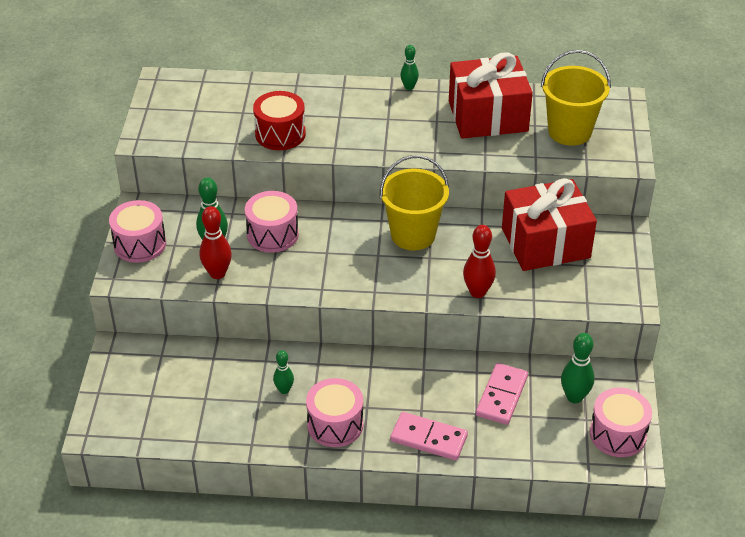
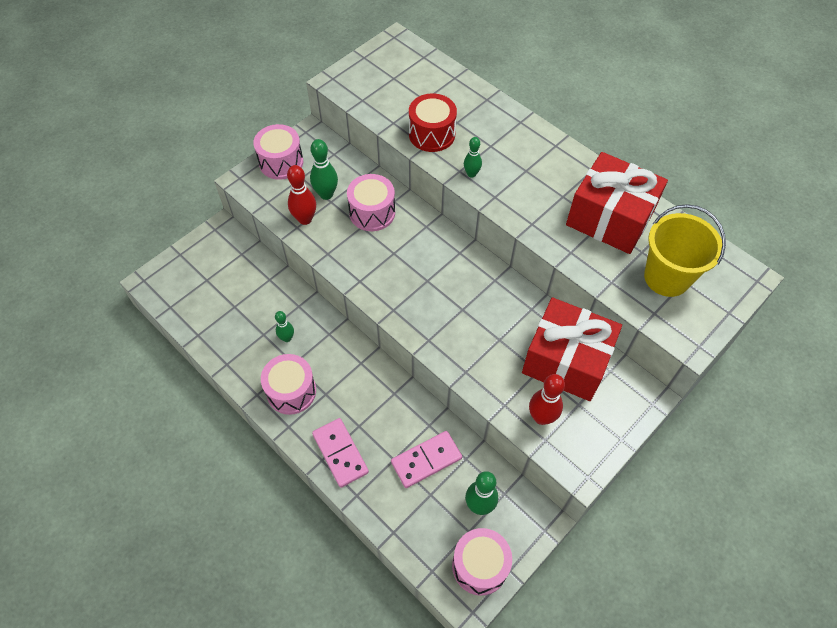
camera: 40 degrees right, 15 degrees up
yellow bucket [380,155,449,250] -> none
green bowling pin [400,45,419,90] -> green bowling pin moved to [464,137,482,178]
red bowling pin [463,225,496,298] -> red bowling pin moved to [529,374,565,425]

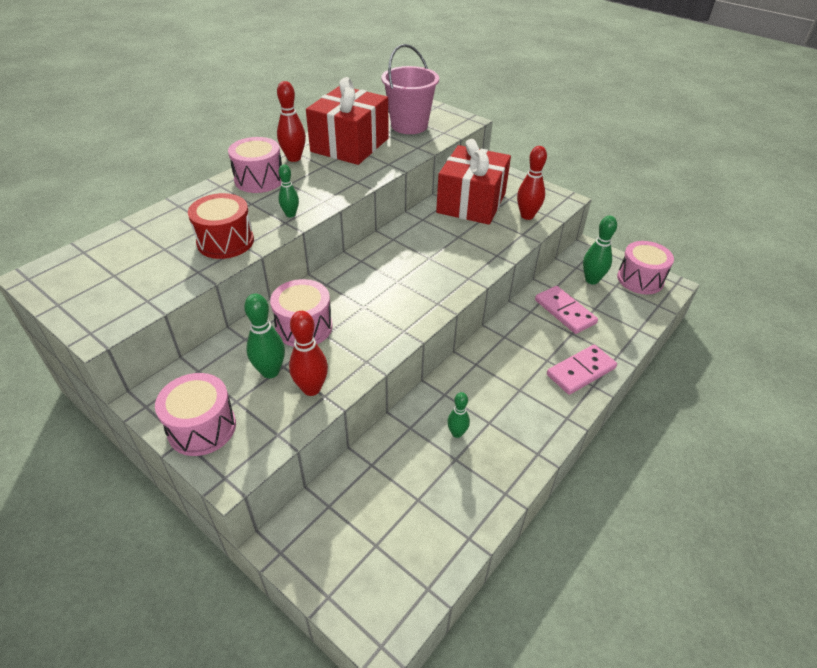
camera: 95 degrees left, 15 degrees down
pink drum [261,354,316,415] -> pink drum moved to [228,137,282,193]
yellow bucket [644,204,726,297] -> pink bucket [381,44,439,134]
none -> red bowling pin [277,81,306,162]

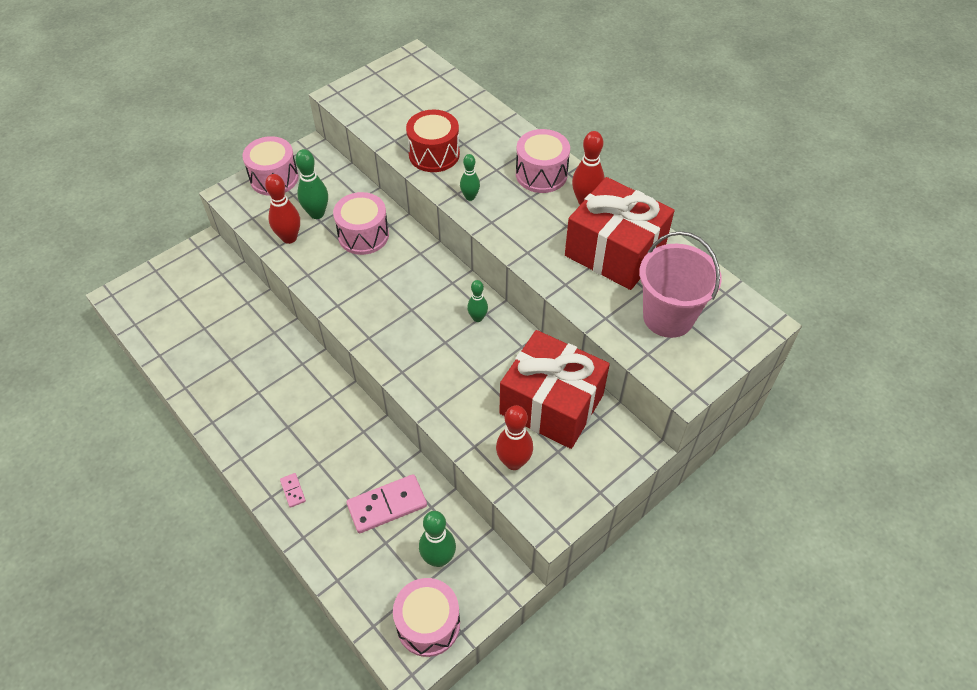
camera: 100 degrees right, 10 degrees up
green bowling pin [447,392,470,438] -> green bowling pin moved to [467,280,488,322]
pink domino [547,345,617,395] -> pink domino [280,473,306,508], size x0.46

